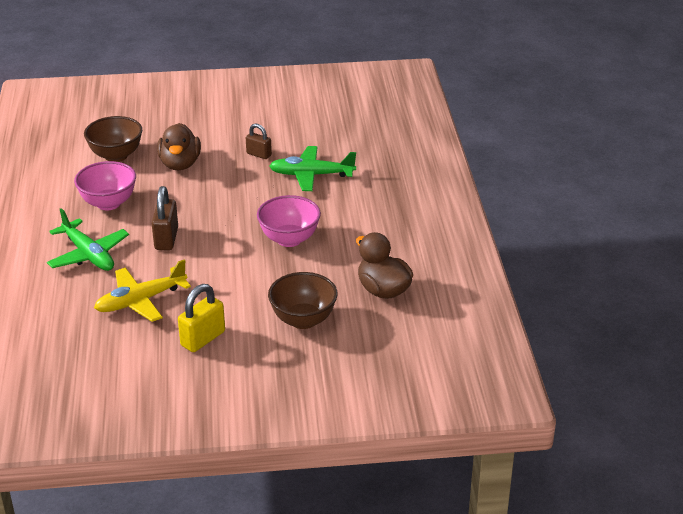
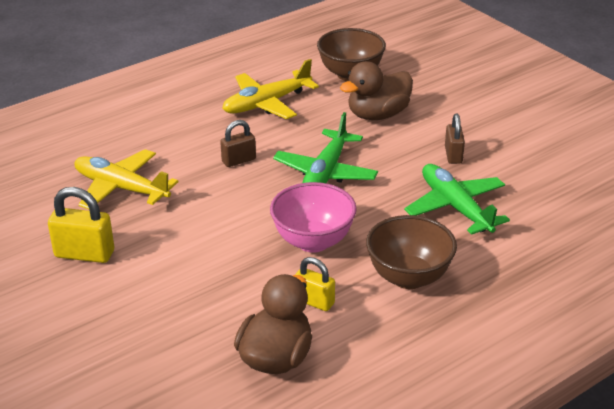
camera: 60 degrees right, 0 degrees up
green plane [47,208,129,271] -> green plane moved to [273,112,378,183]
pink bowl [74,161,136,210] -> yellow plane [222,59,319,119]
brown padlock [152,186,178,250] -> brown padlock [220,120,256,167], size x0.65
brown bowl [268,272,337,329] -> brown bowl moved to [366,215,457,289]
none -> yellow padlock [295,257,335,311]

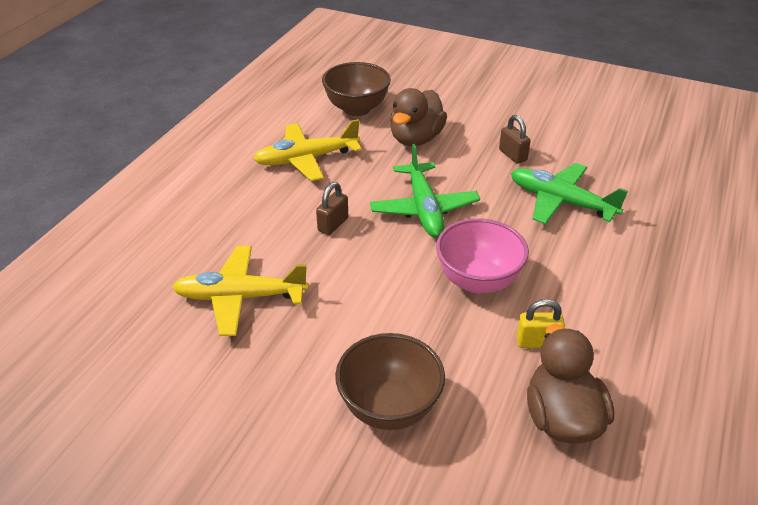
camera: 30 degrees left, 5 degrees up
yellow padlock [48,187,114,263] -> none
yellow plane [222,59,319,119] -> yellow plane turned 45 degrees clockwise [253,119,362,181]
brown bowl [366,215,457,289] -> brown bowl moved to [335,333,445,430]

